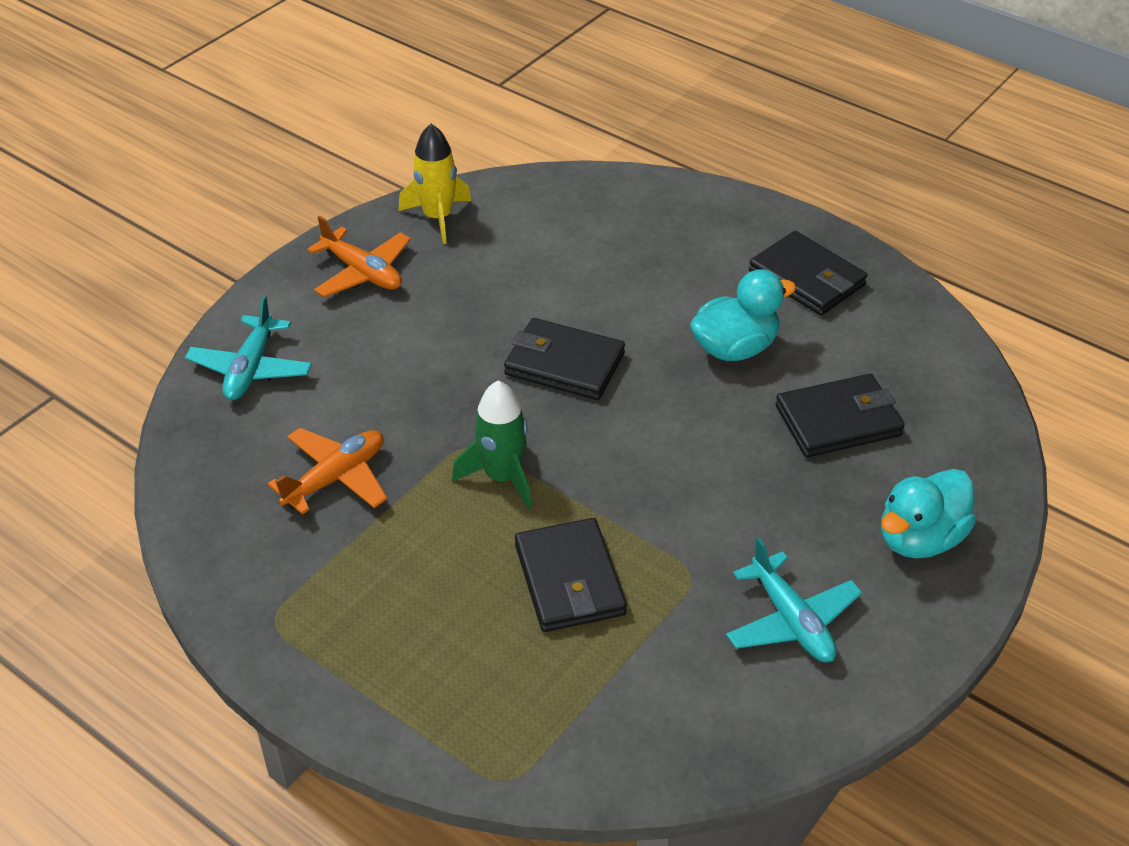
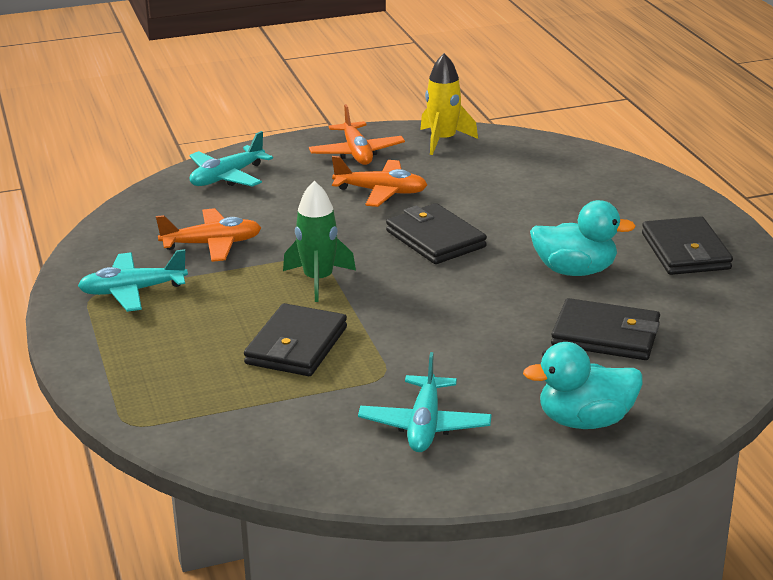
camera: 35 degrees right, 15 degrees down
none -> turquoise plane [78,249,188,312]
none -> orange plane [332,156,427,207]

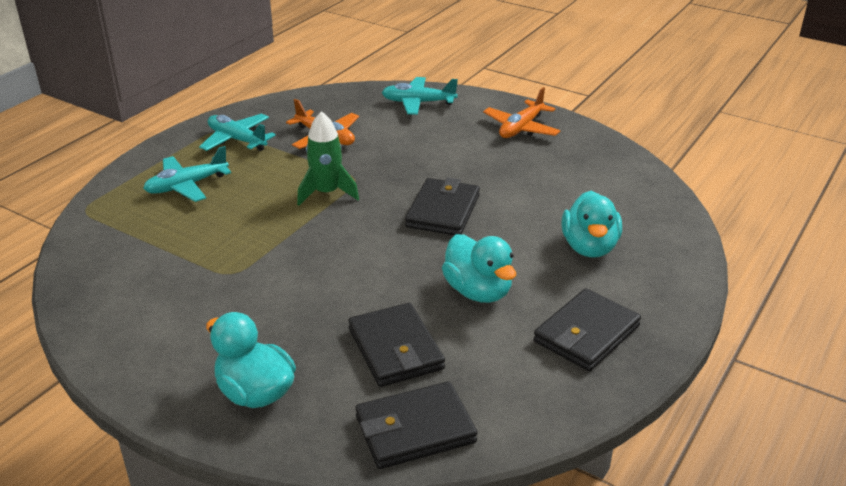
camera: 50 degrees right, 5 degrees up
black wallet [244,303,347,376] -> black wallet moved to [355,381,478,469]
orange plane [332,156,427,207] -> none
turquoise plane [358,352,492,452] -> turquoise plane moved to [143,146,231,202]
yellow rocket [420,53,478,155] -> none
none -> turquoise duck [562,191,622,258]

